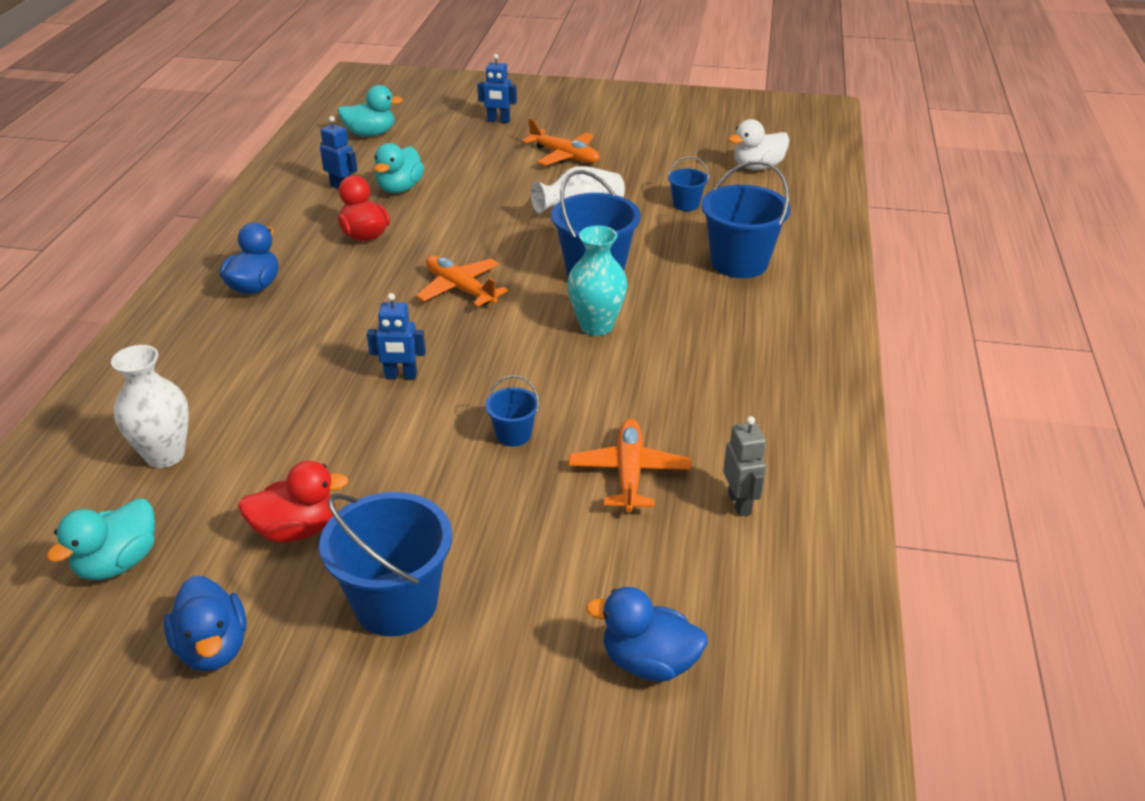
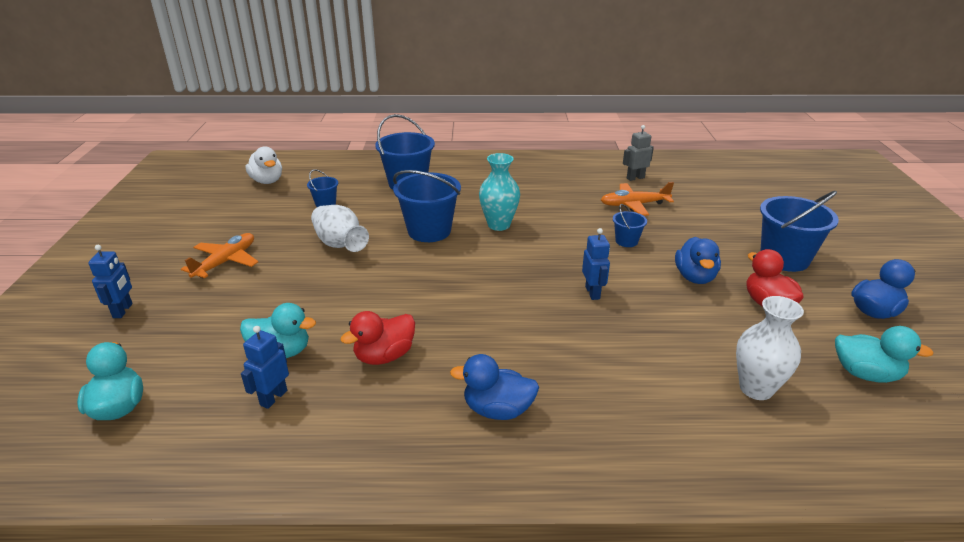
camera: 100 degrees left, 5 degrees down
orange plane [416,255,508,307] -> none
blue duck [586,587,708,681] -> blue duck moved to [675,237,721,284]

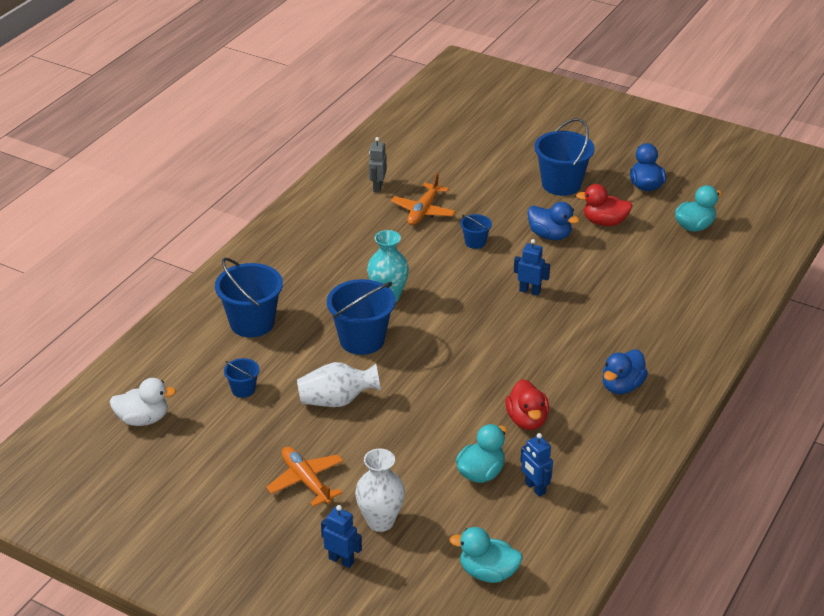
camera: 60 degrees left, 5 degrees up
white vase [736,296,804,400] -> white vase moved to [355,448,405,532]

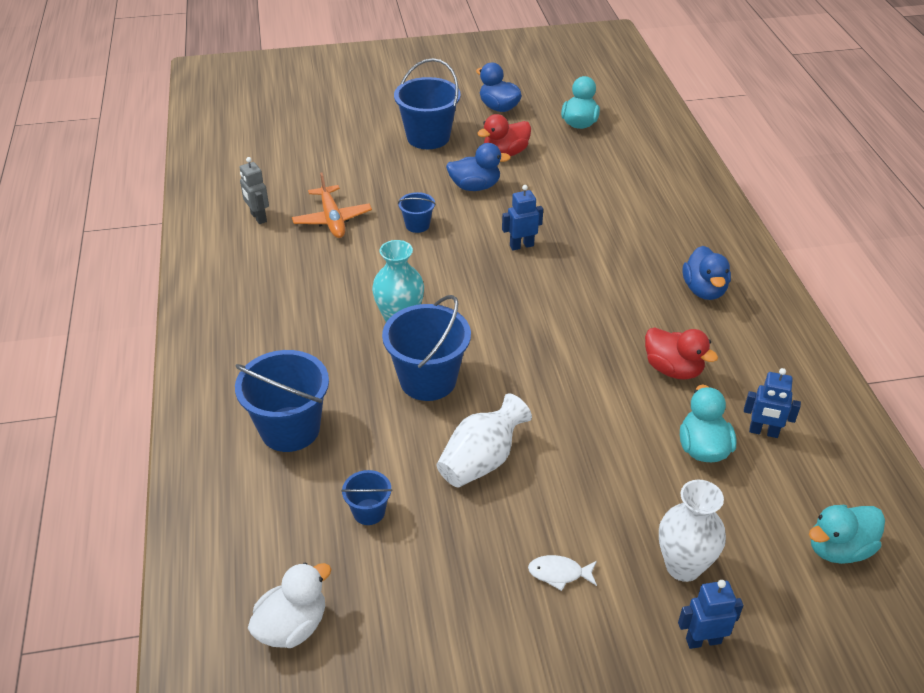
camera: 40 degrees left, 5 degrees up
orange plane [266,446,343,507] -> white fish [528,555,597,591]

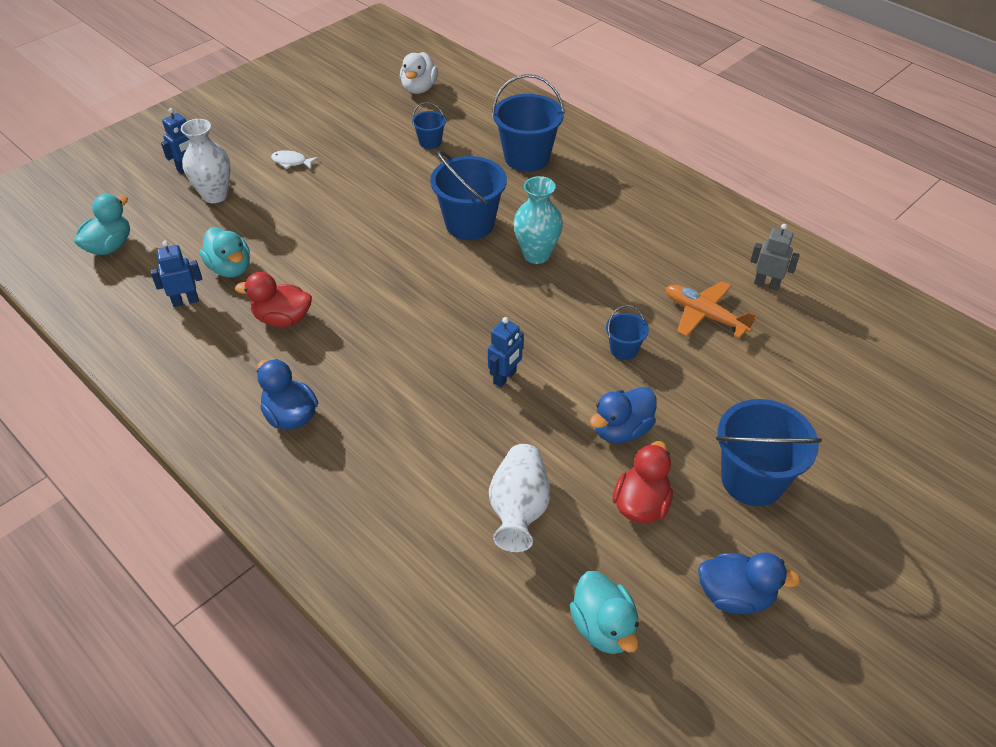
camera: 145 degrees right, 5 degrees up
white vase [437,393,532,488] -> white vase moved to [489,444,550,552]
white fish [528,555,597,591] -> white fish turned 135 degrees counterclockwise [271,150,318,169]

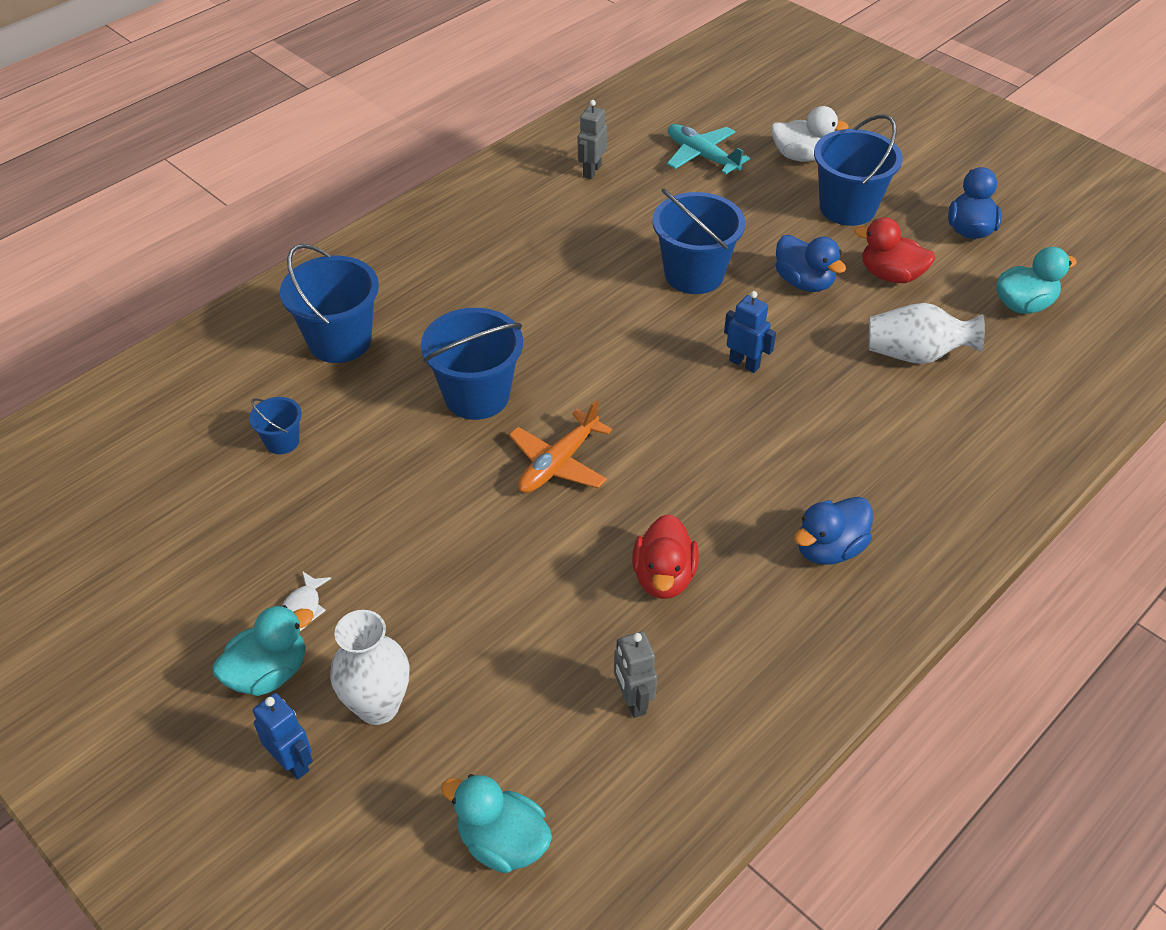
camera: 90 degrees left, 0 degrees up
blue robot [151,241,202,307] -> grey robot [614,631,657,718]
turquoise duck [200,227,250,277] -> turquoise duck moved to [212,605,314,696]
white duck [400,52,438,94] -> white duck moved to [771,106,849,162]
turquoise vase [514,176,563,264] -> none
blue bucket [606,305,649,360] -> blue bucket [652,188,745,294], size x1.99
orange plane [666,281,757,339] -> orange plane moved to [509,400,612,493]
none -> turquoise plane [667,124,750,174]

